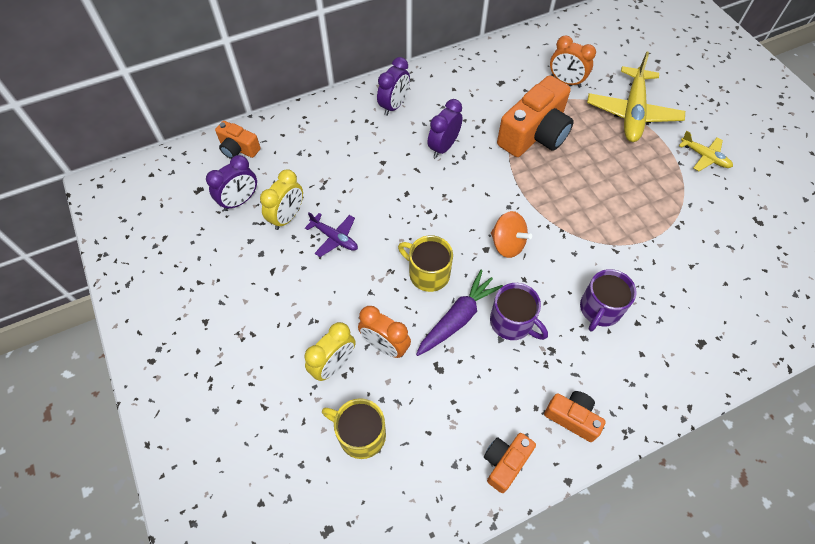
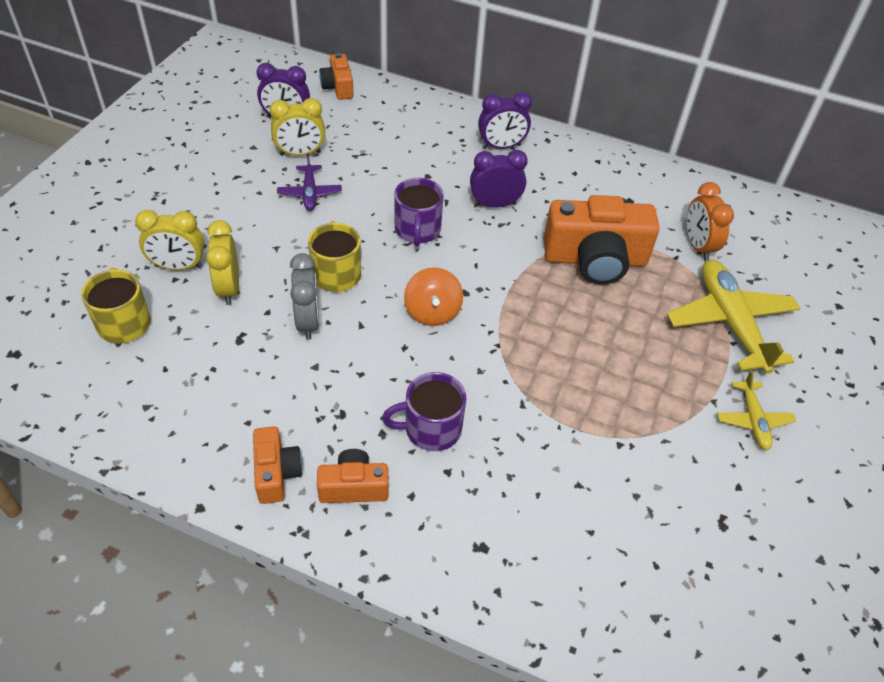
camera: 45 degrees right, 10 degrees down
orange clock [358,306,411,358] -> yellow clock [206,220,239,305]
purple carrot [416,270,503,356] -> grey clock [290,253,319,340]
orange camera [484,433,536,493] -> orange camera moved to [317,449,389,503]
purple mug [490,283,548,340] -> purple mug moved to [394,178,444,246]
yellow plane [587,51,685,142] -> yellow plane turned 105 degrees clockwise [667,260,801,374]

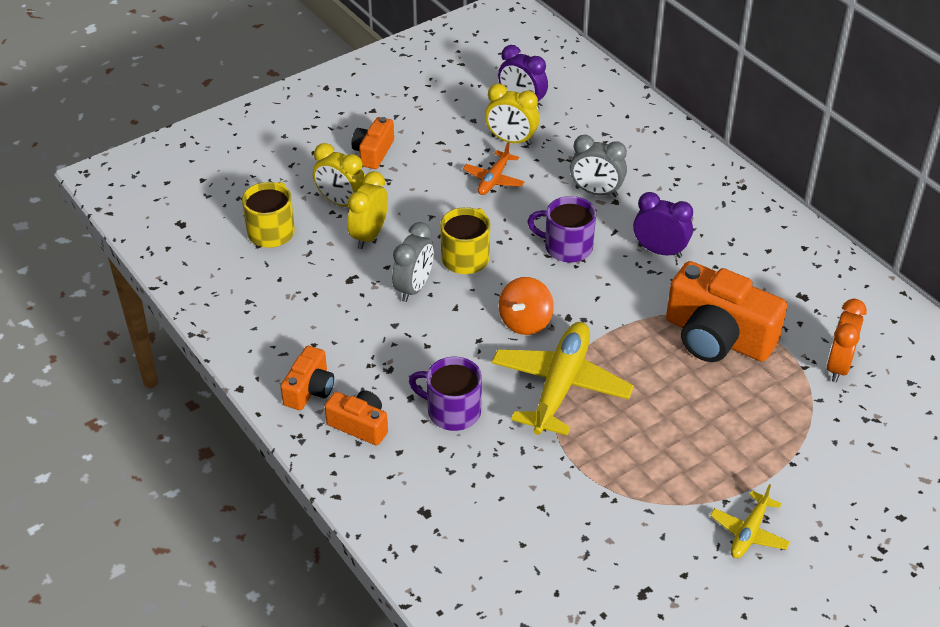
camera: 35 degrees right, 5 degrees down
purple plane [277,153,342,211] -> orange plane [463,142,525,195]
orange camera [319,53,353,100] -> orange camera moved to [352,117,394,169]
purple mug [394,178,444,246] -> purple mug turned 75 degrees clockwise [527,196,596,263]
purple clock [478,92,532,149] -> none
yellow plane [667,260,801,374] -> yellow plane moved to [492,322,634,436]
none -> grey clock [570,135,627,197]

